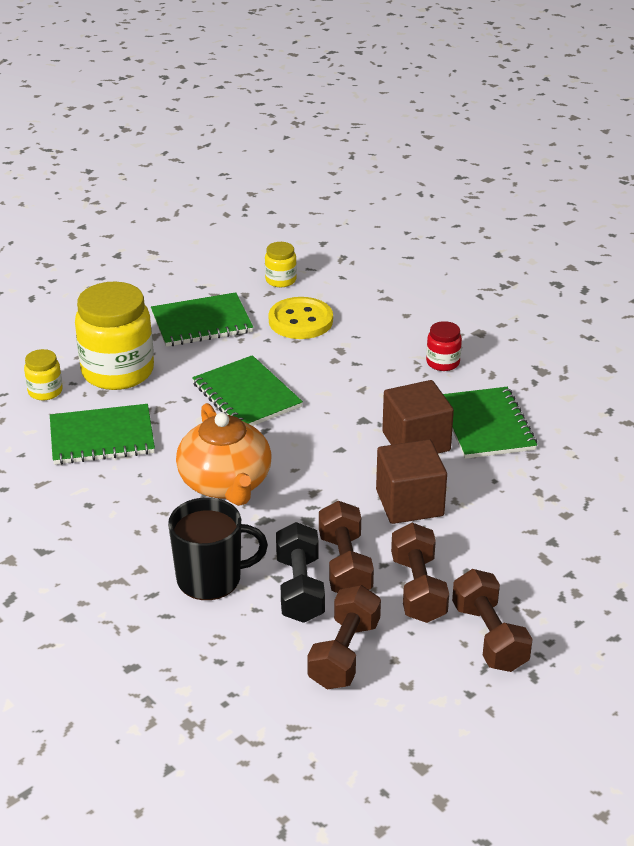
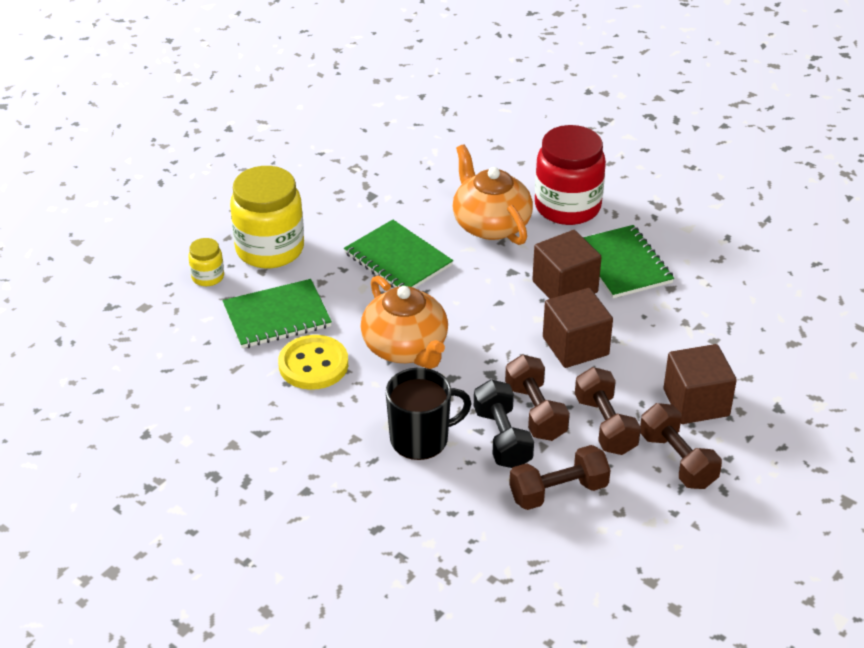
camera: 10 degrees left, 5 degrees up
green notebook [151,292,253,347] -> none
yellow jar [265,242,297,287] -> none
yellow button [269,297,333,339] -> yellow button moved to [278,335,348,390]
brown dumbbell [307,585,381,689] -> brown dumbbell turned 60 degrees clockwise [509,445,611,510]
red jar [426,321,462,371] -> red jar [535,125,606,225], size x2.14
none -> orange teapot [453,144,533,245]
none -> brown cube [663,344,737,424]

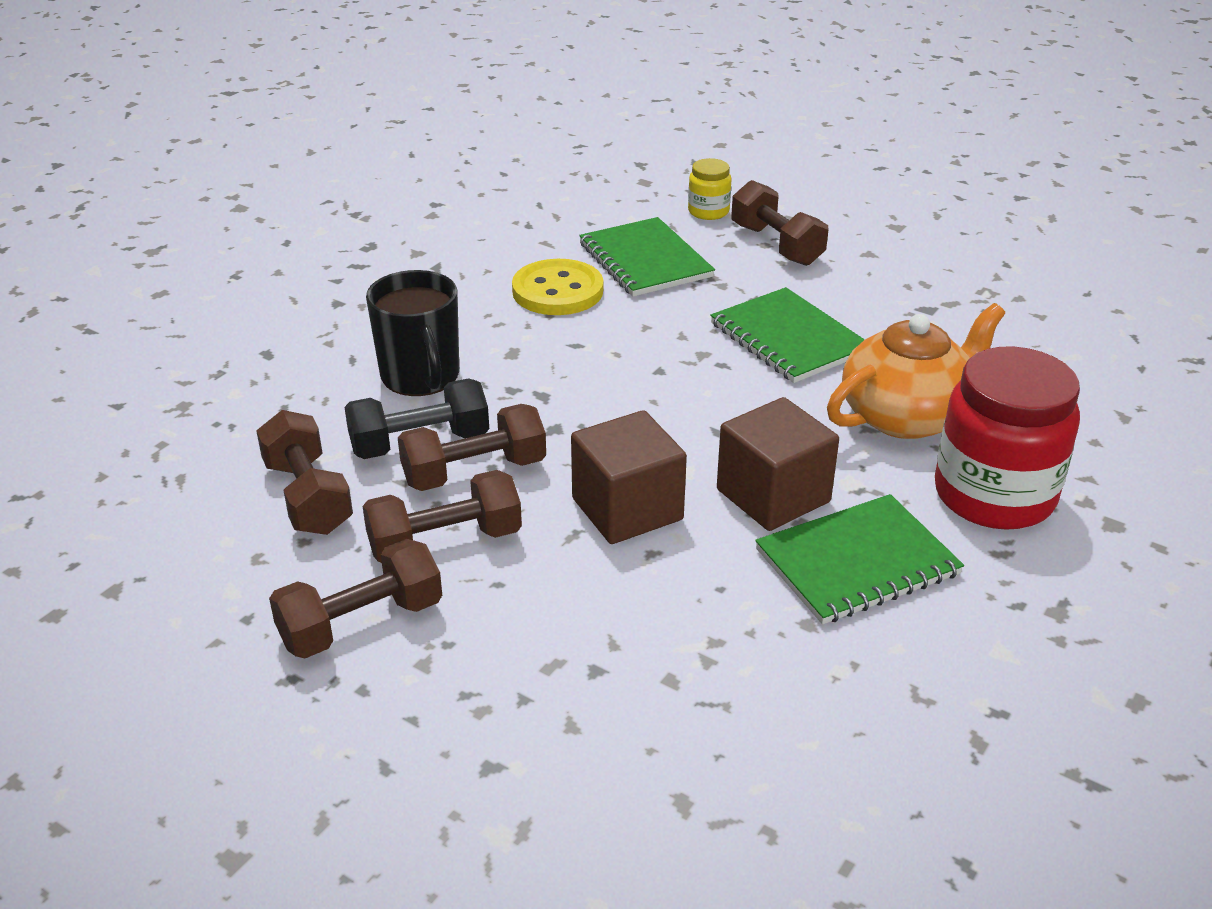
camera: 85 degrees right, 5 degrees down
yellow jar [230,166,304,268] -> brown dumbbell [731,180,828,266]
green notebook [344,220,453,288] -> green notebook turned 75 degrees counterclockwise [710,287,865,383]
orange teapot [361,276,448,369] -> none
brown cube [663,344,737,424] -> none

